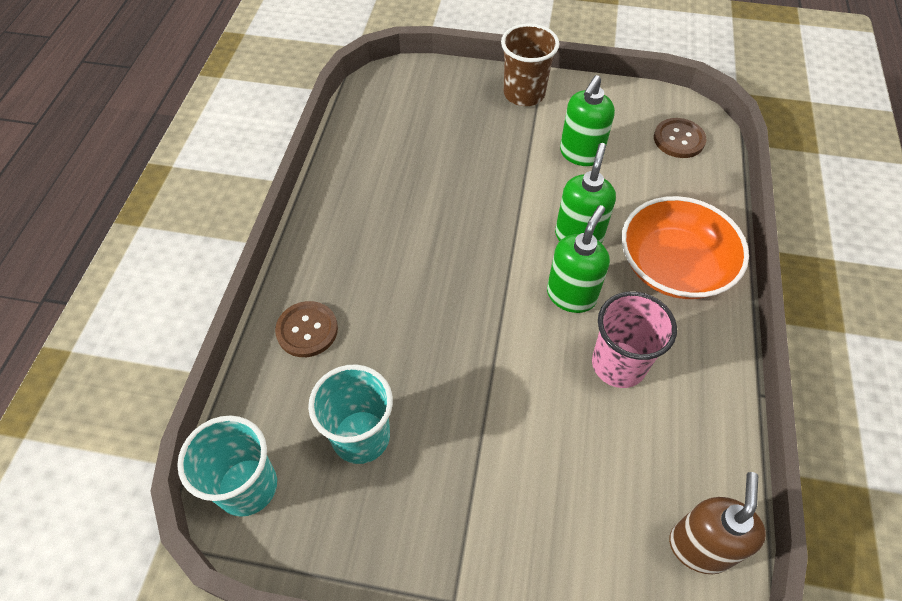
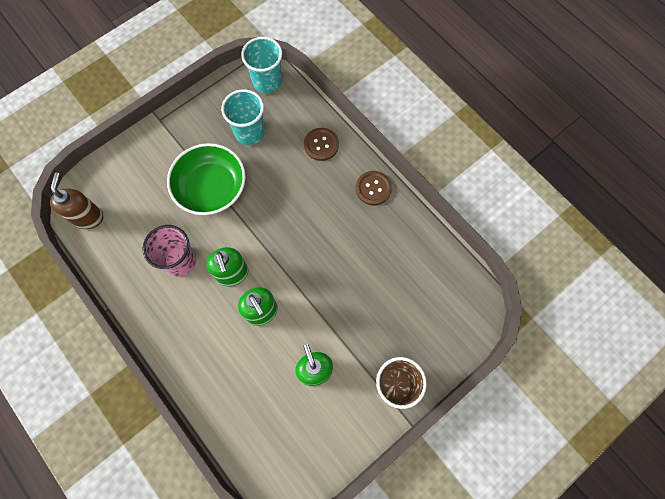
camera: 130 degrees right, 15 degrees up
orange bowl [621,196,749,299] -> none
brown button [654,118,706,158] -> brown button moved to [356,171,392,206]
brown soap dispenser [669,472,766,574] -> brown soap dispenser turned 150 degrees counterclockwise [50,172,103,229]
none -> green bowl [167,143,246,215]

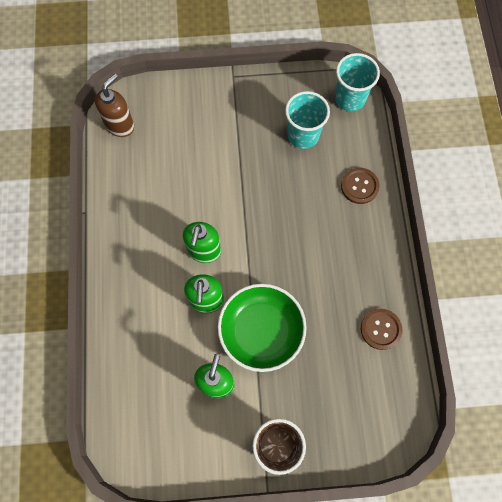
camera: 35 degrees right, 0 degrees up
pink cup [143,225,197,276] -> none
green bowl [167,143,246,215] -> green bowl moved to [218,284,307,372]
brown button [356,171,392,206] -> brown button moved to [361,309,402,350]

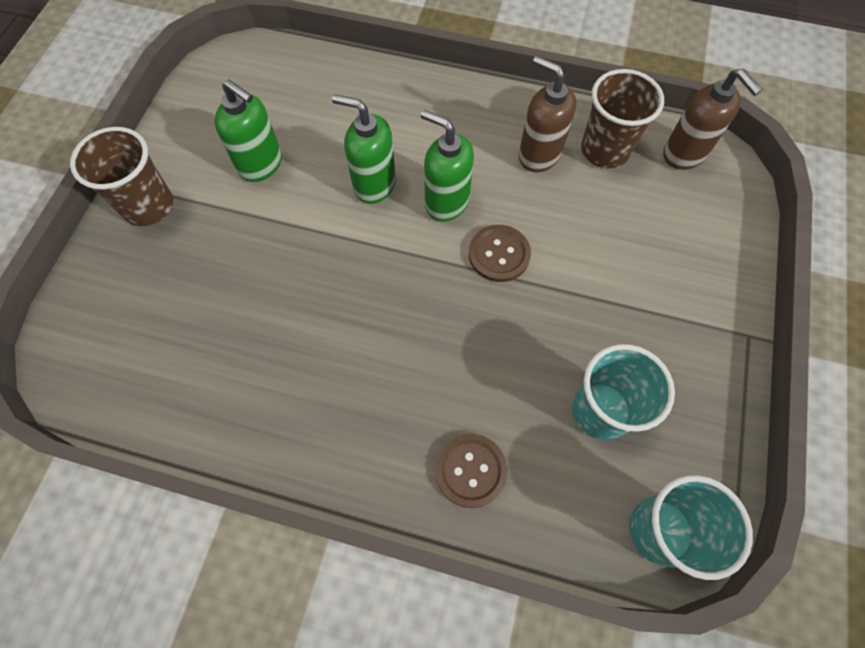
camera: 110 degrees right, 5 degrees down
green bowl [218,284,307,372] -> none
brown button [361,309,402,350] -> brown button moved to [469,225,531,282]
none -> brown soap dispenser [519,56,576,172]
none -> brown cup [581,69,664,168]

